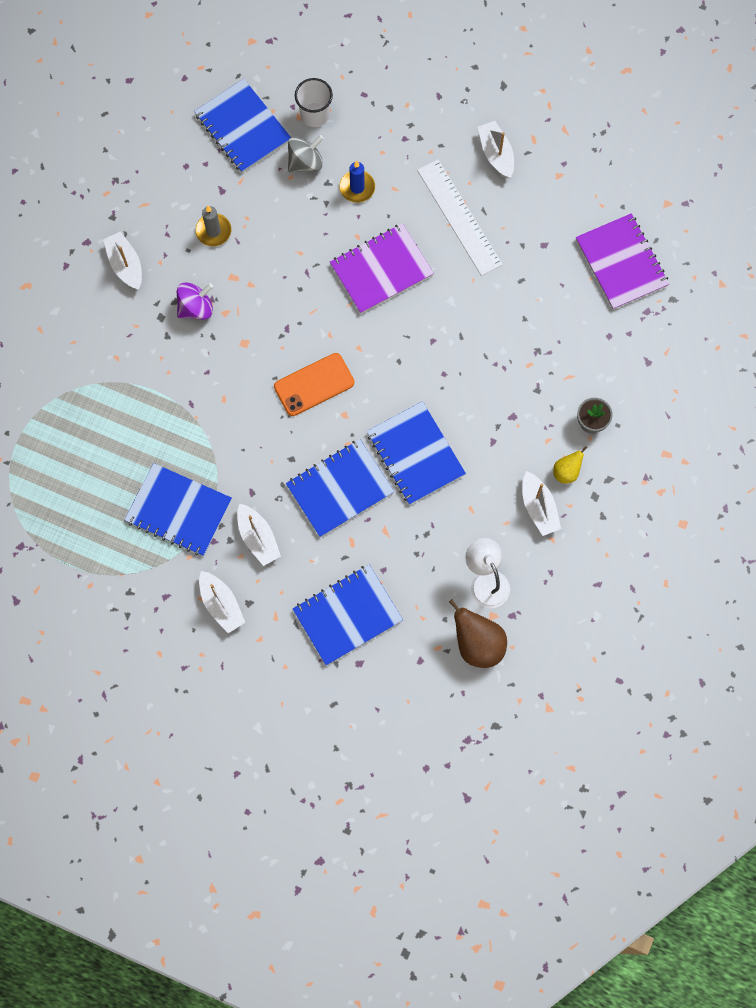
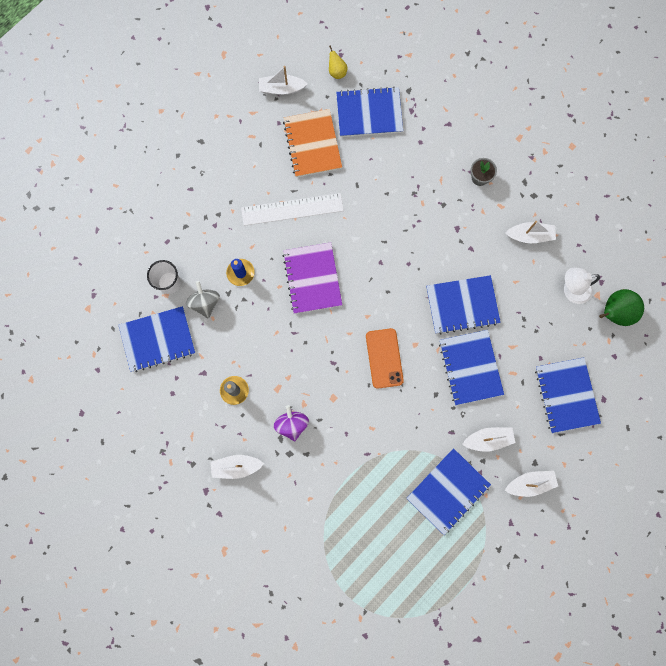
camera: 70 degrees left, 5 degrees up
brown pear [449,599,507,668] -> green pear [599,289,644,326]
white boat [478,121,514,179] -> white boat moved to [259,66,307,95]
yellow pear [553,446,587,484] -> yellow pear moved to [329,45,348,79]
purple notebook [576,213,669,310] -> blue notebook [336,86,403,137]
none -> orange notebook [283,109,342,177]

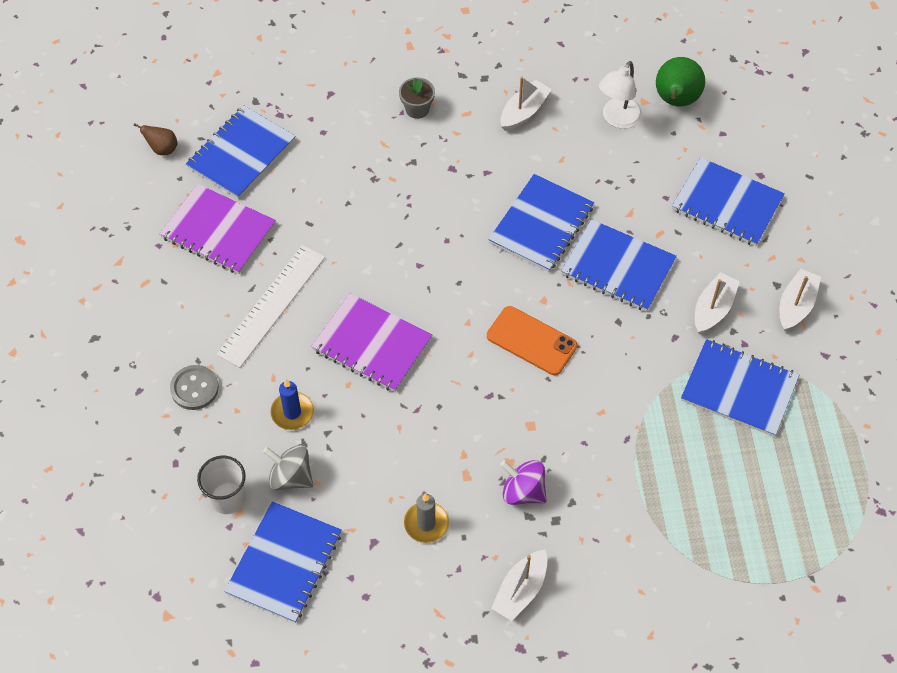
camera: 50 degrees left, 20 degrees down
white boat [259,66,307,95] -> none
orange notebook [283,109,342,177] -> purple notebook [159,184,276,274]
yellow pear [329,45,348,79] -> brown pear [134,123,178,155]
blue notebook [407,448,491,535] -> blue notebook turned 60 degrees counterclockwise [681,339,799,437]
none -> grey button [170,365,219,410]

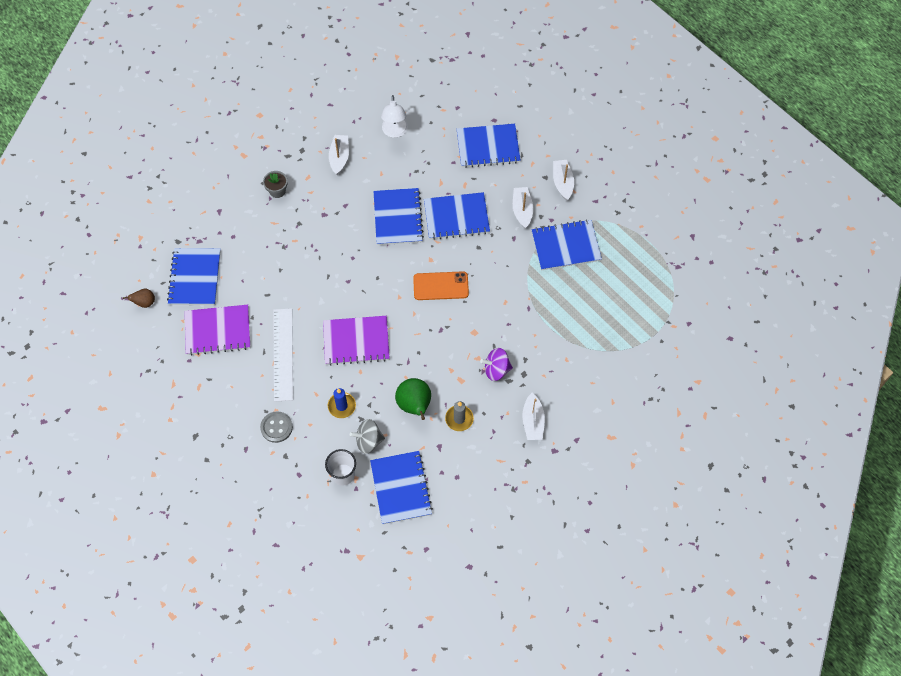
camera: 35 degrees left, 5 degrees up
green pear [656,57,705,107] -> green pear moved to [395,378,431,420]

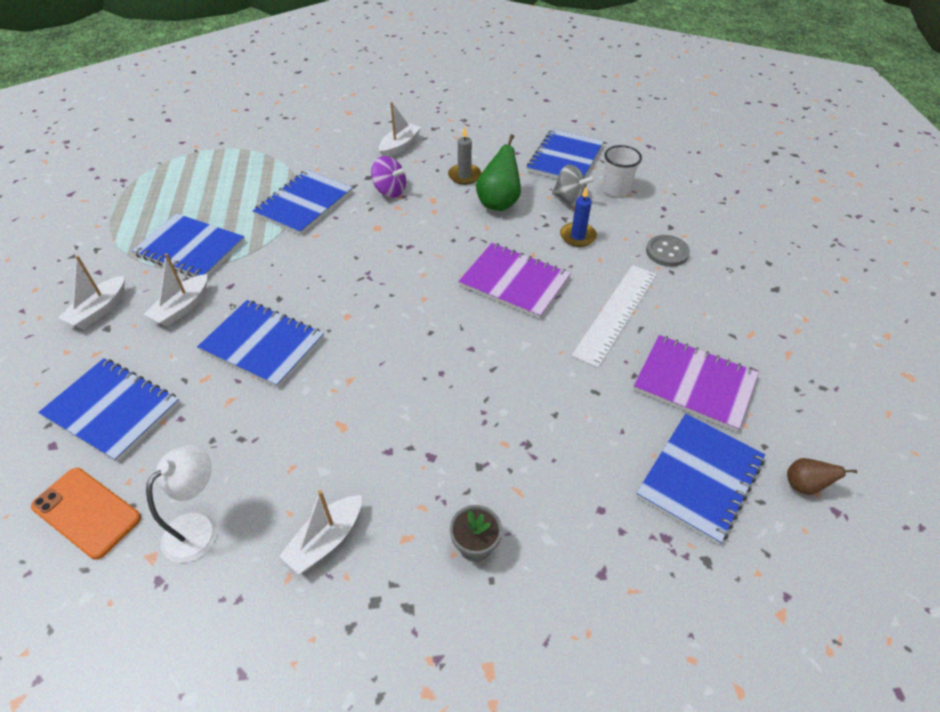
camera: 145 degrees left, 15 degrees down
blue notebook [374,188,424,245] -> blue notebook moved to [253,170,352,235]
orange phone [413,271,469,300] -> orange phone moved to [31,468,141,559]

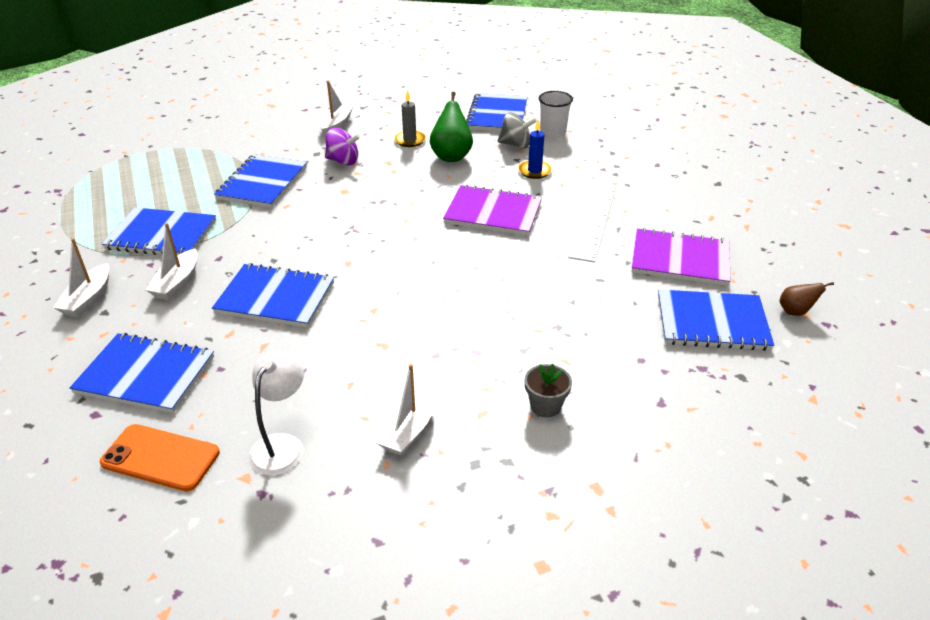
camera: 15 degrees left, 10 degrees down
blue notebook [636,414,765,545] -> blue notebook turned 75 degrees clockwise [658,289,774,351]
grey button [646,235,690,267] -> none

